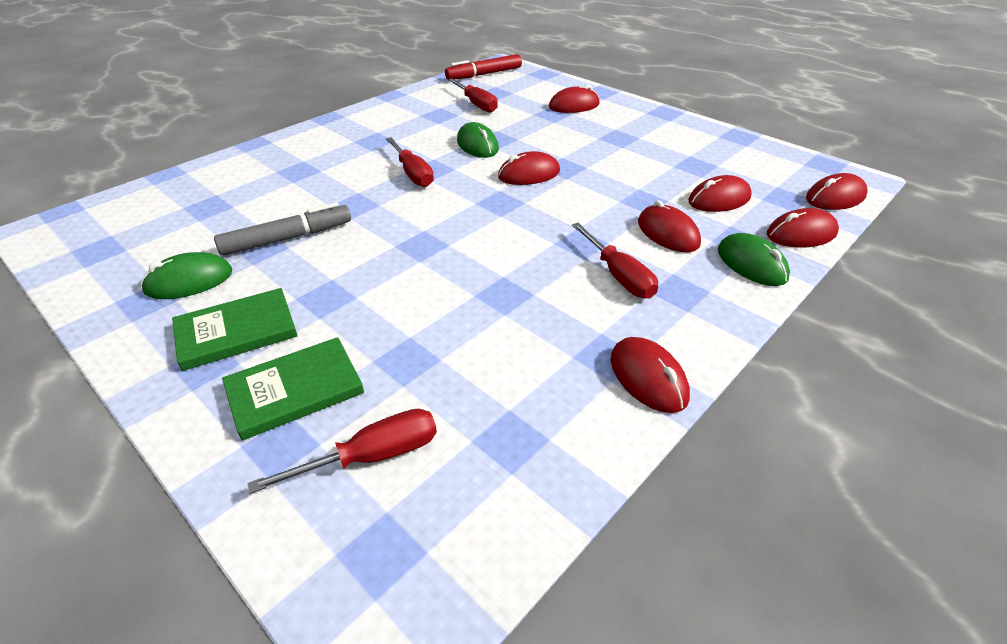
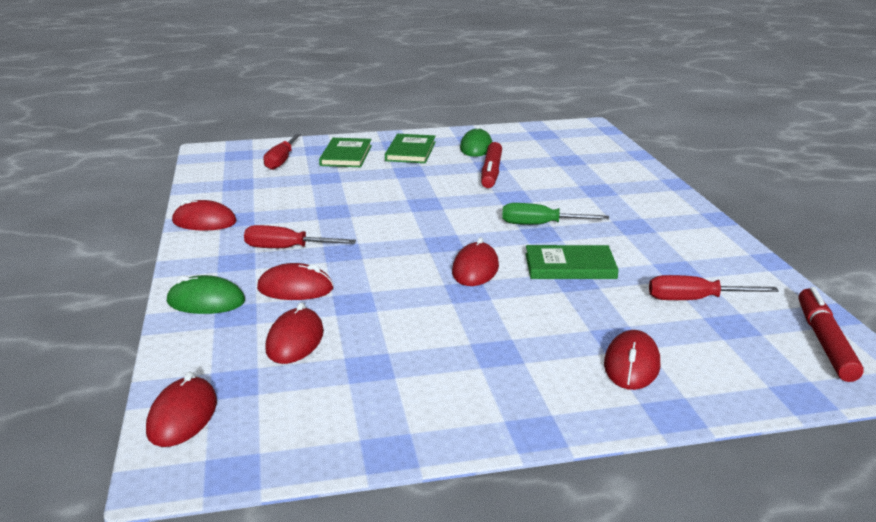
camera: 125 degrees right, 15 degrees down
grey marker [214,202,351,256] -> red marker [481,142,502,188]
red screwdriver [386,137,434,187] -> green screwdriver [502,203,609,225]
green mouse [457,122,499,158] -> green book [525,245,619,279]
red mouse [767,208,839,248] -> none

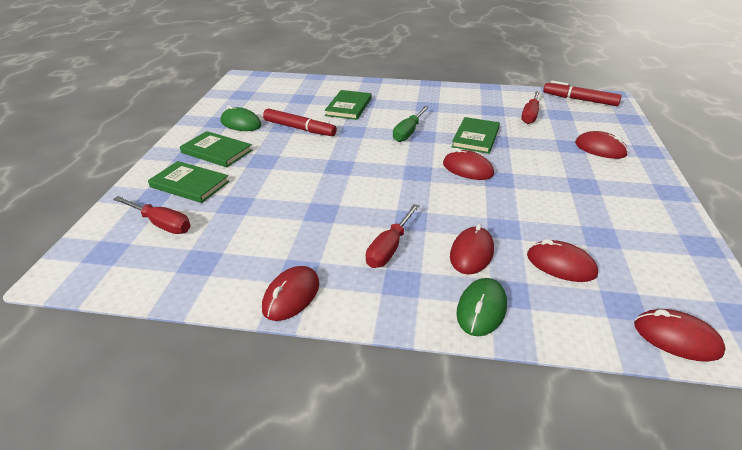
camera: 70 degrees left, 10 degrees up
none -> green book [325,90,372,120]

